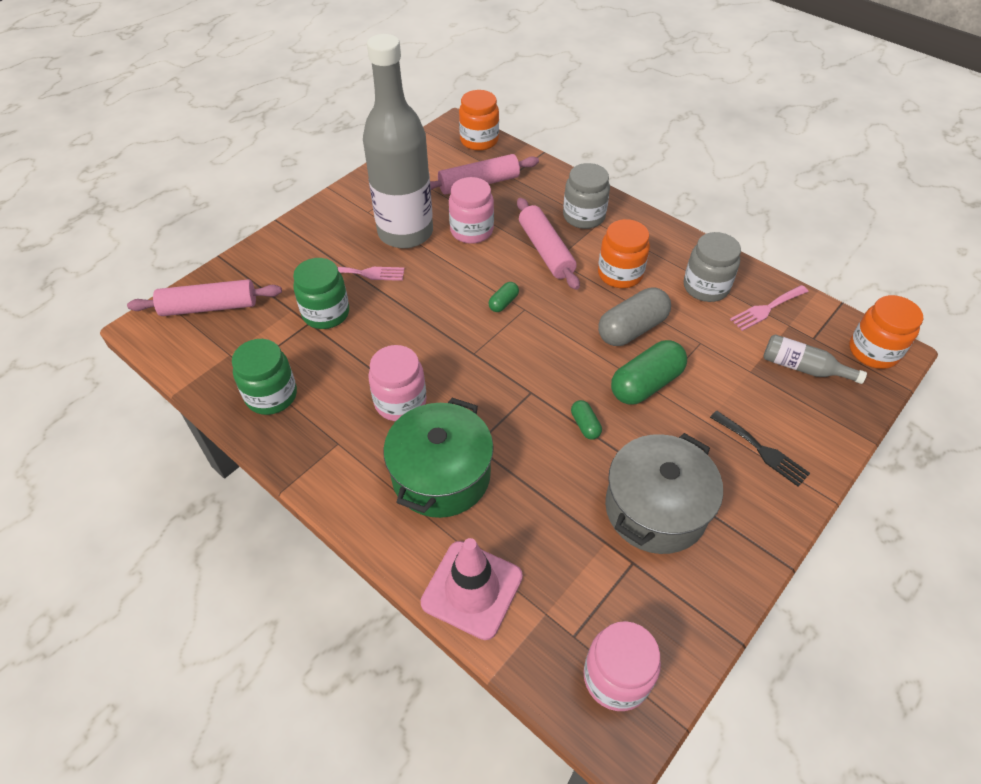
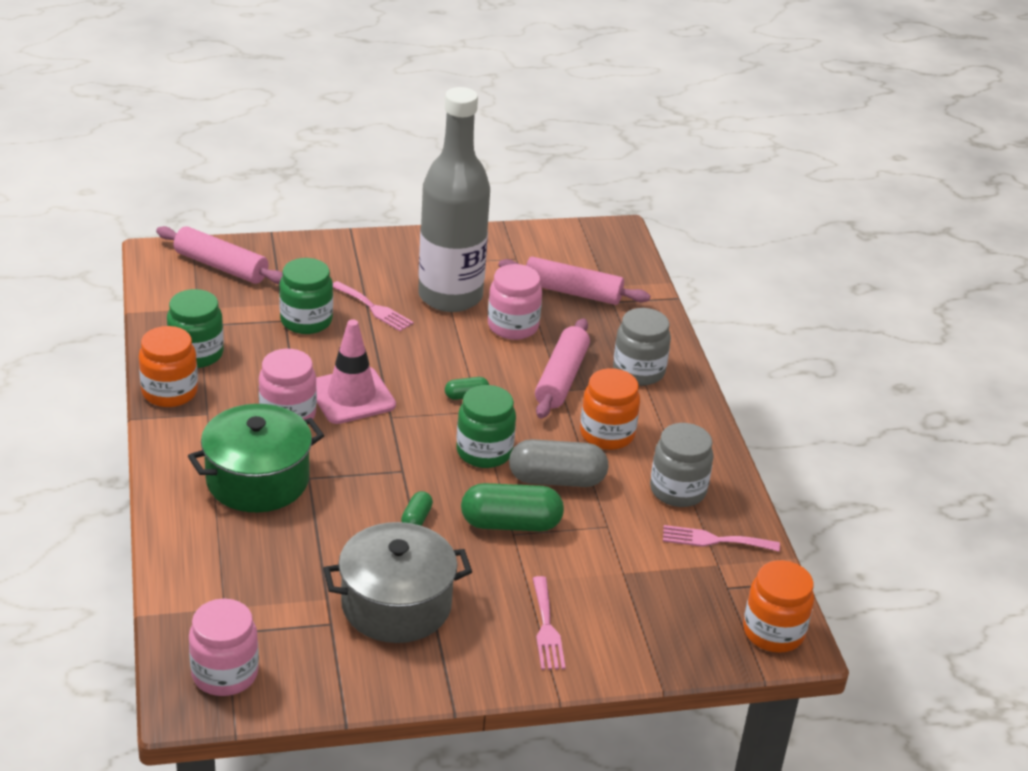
camera: 35 degrees right, 15 degrees down
pink traffic cone [421,538,523,640] -> pink traffic cone moved to [316,319,396,424]
orange jar [459,90,499,151] -> orange jar moved to [139,326,198,407]
black fork [710,411,810,487] -> pink fork [532,576,566,670]
grey bottle [763,334,867,384] -> none
none -> green jar [456,385,516,468]

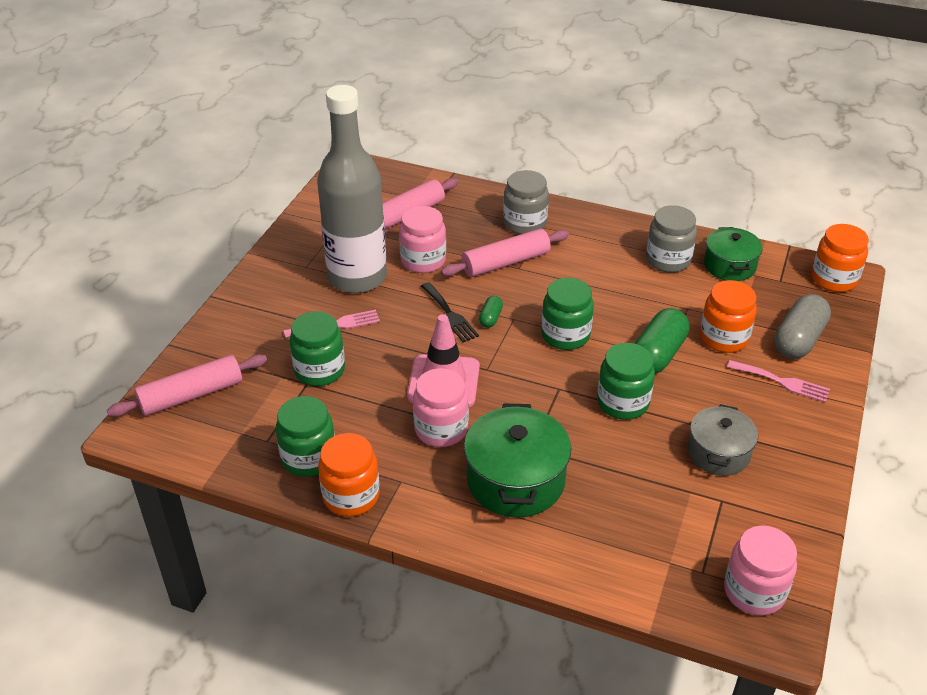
camera: 55 degrees left, 5 degrees up
grey pot [323,522,472,643] -> grey pot [688,404,758,476], size x0.65
green capsule [401,491,433,526] -> green jar [597,343,655,420]
grey capsule [509,439,609,487] -> grey capsule moved to [774,294,831,359]
pink rolling pin [535,318,590,419] -> pink rolling pin turned 75 degrees counterclockwise [441,229,569,277]
orange jar [580,368,640,450] -> orange jar moved to [700,280,757,353]
pink fork [663,525,780,552] -> green pot [704,227,763,281]
none -> black fork [421,282,479,342]

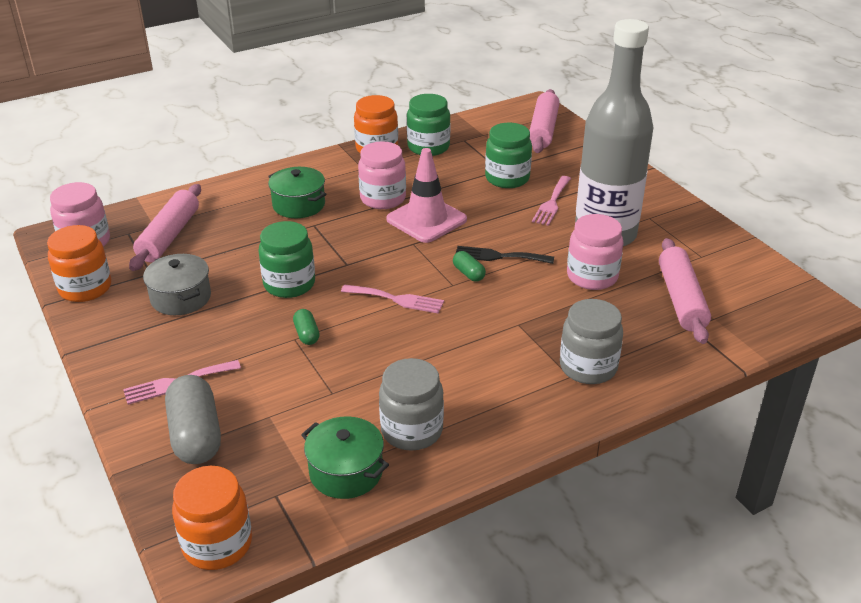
camera: 130 degrees right, 5 degrees down
pink rolling pin [441,229,569,277] -> pink rolling pin moved to [129,184,201,271]
green pot [464,404,571,517] -> green pot [268,167,326,218], size x0.65
green jar [541,278,594,350] -> pink fork [341,284,444,314]
green capsule [634,308,690,374] -> green capsule [293,309,320,345], size x0.49
orange jar [700,280,757,353] -> orange jar moved to [47,225,111,302]

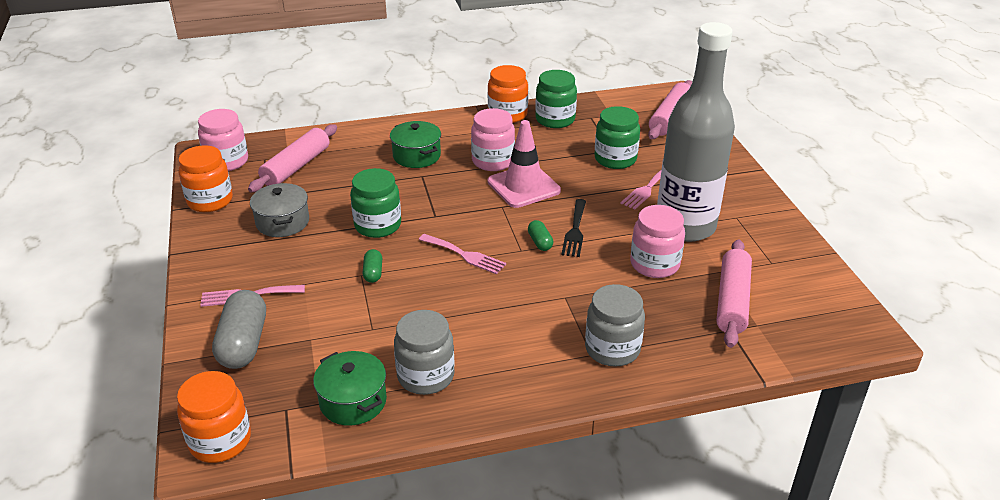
camera: 15 degrees right, 0 degrees up
black fork [456,246,554,264] -> black fork turned 105 degrees counterclockwise [561,199,586,257]

